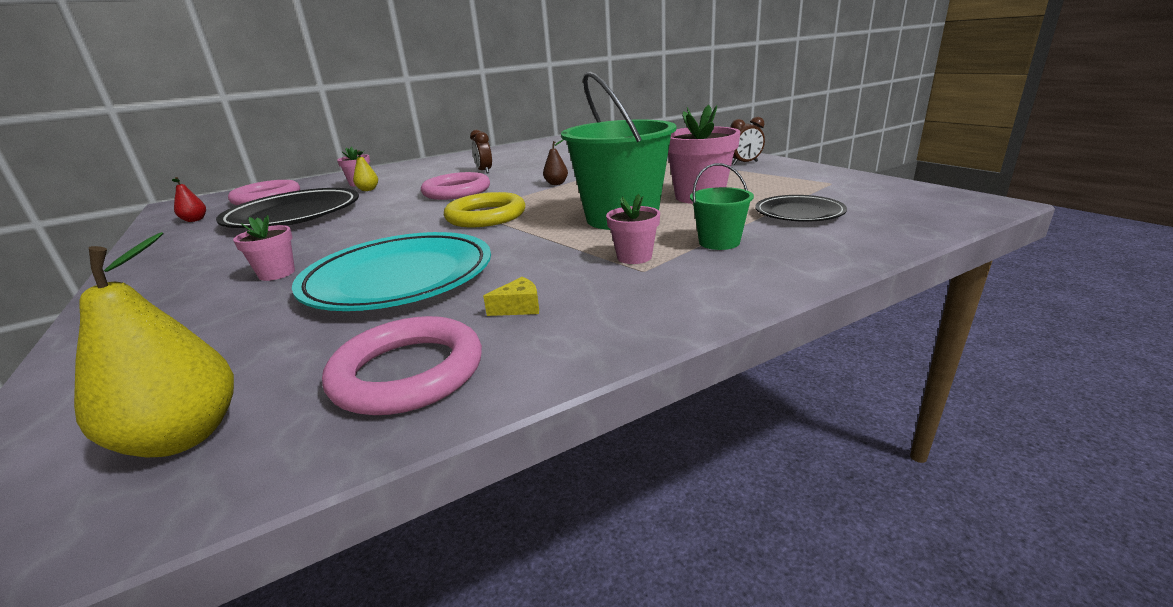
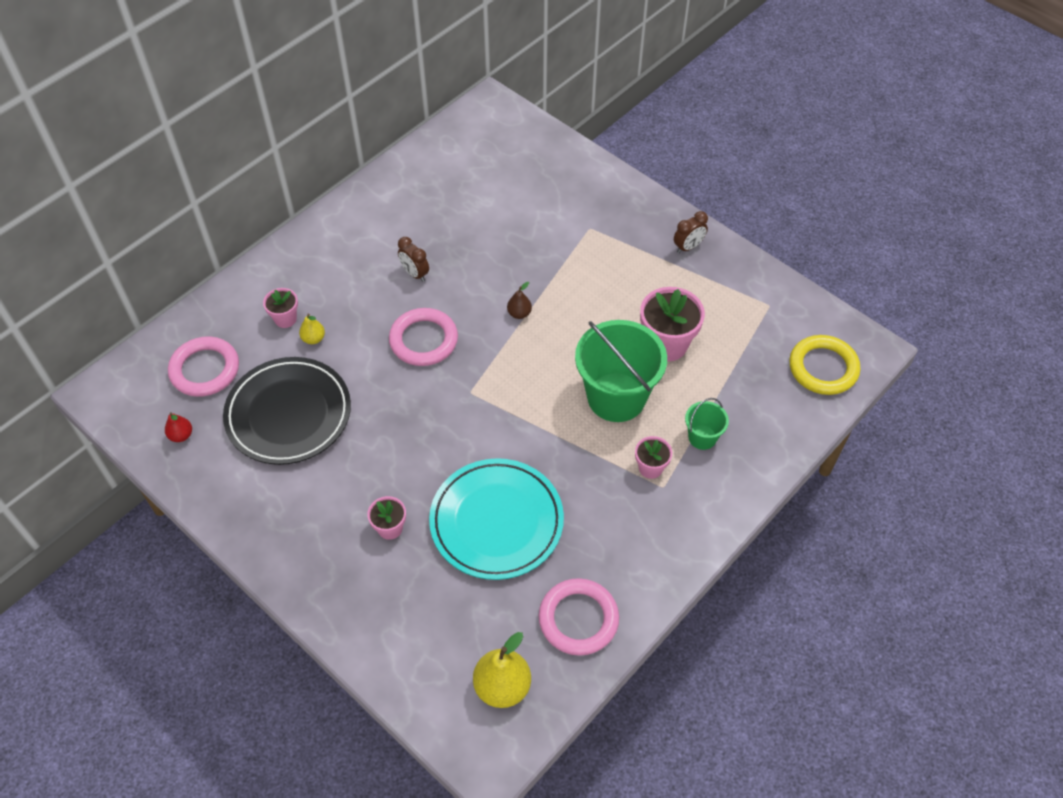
camera: 20 degrees left, 30 degrees up
yellow ring [444,192,525,227] -> yellow ring moved to [790,335,861,395]
yellow cheese [483,277,539,316] -> none
black plate [755,195,847,222] -> none

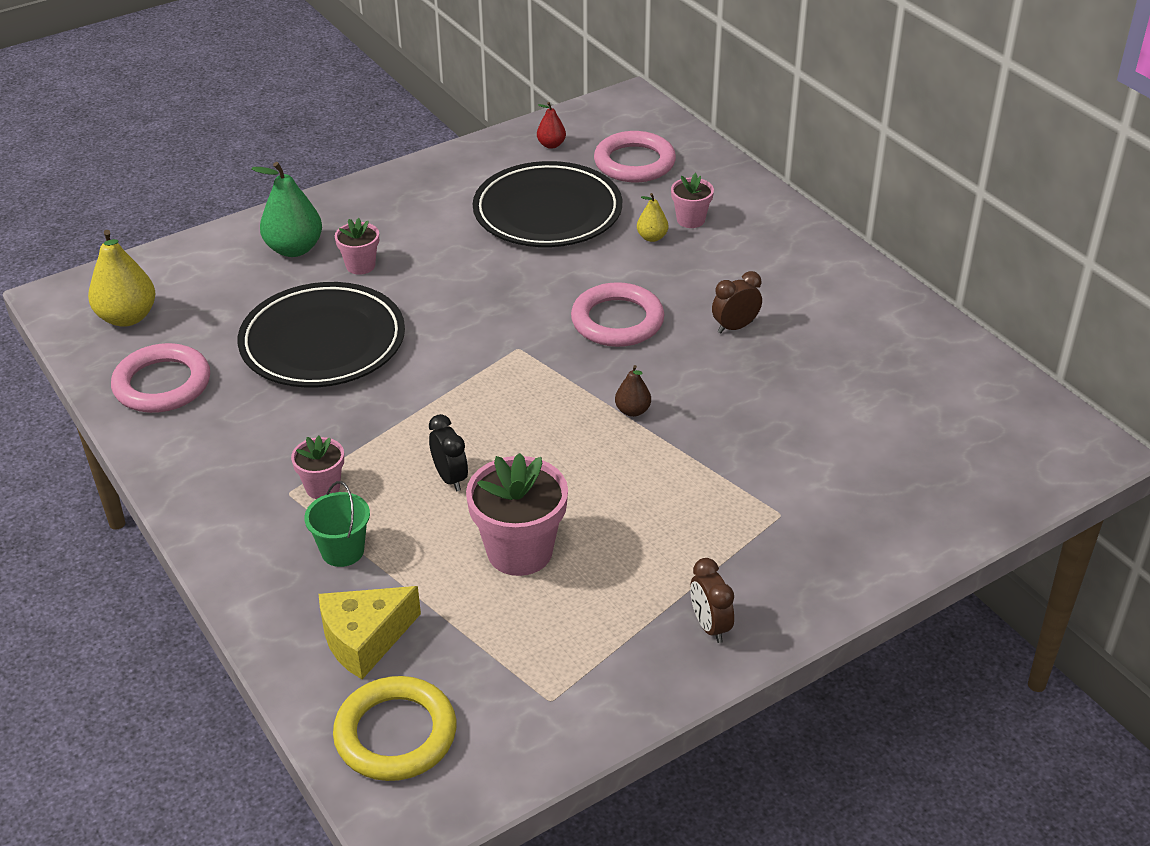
camera: 105 degrees right, 15 degrees down
turquoise plate [429,458,564,580] -> black plate [238,282,405,387]
green bucket [575,320,667,422] -> black clock [429,414,468,491]
none -> green pear [251,162,322,257]
none -> yellow cheese [319,586,421,679]

